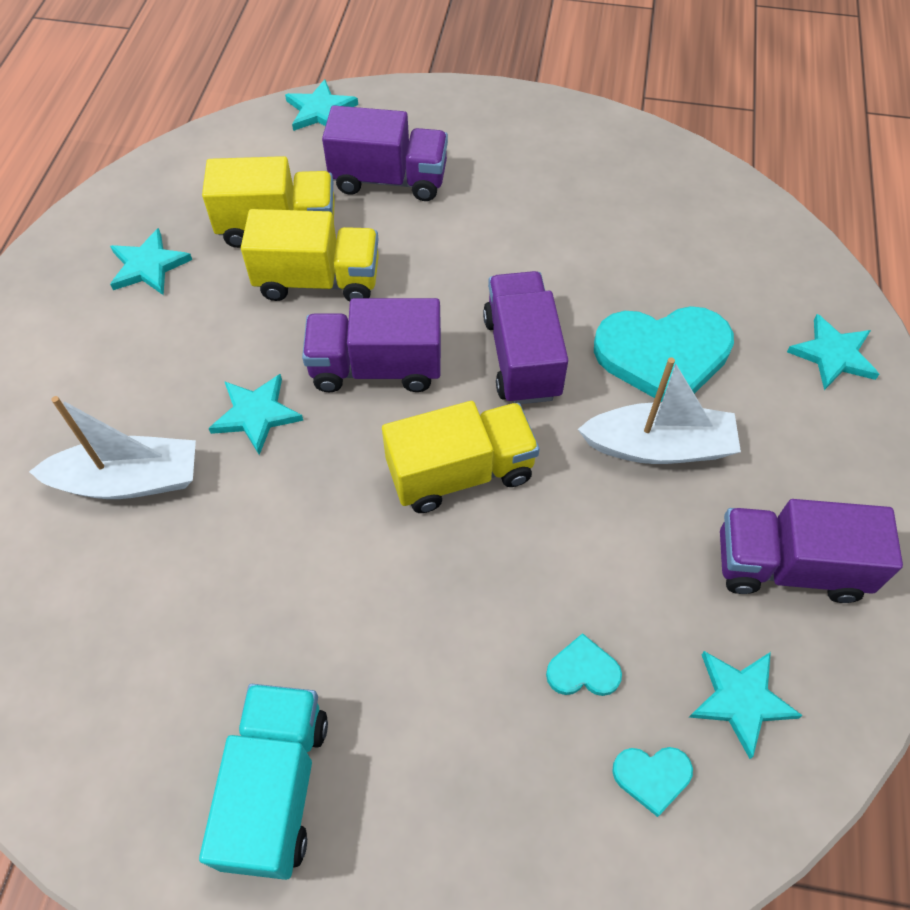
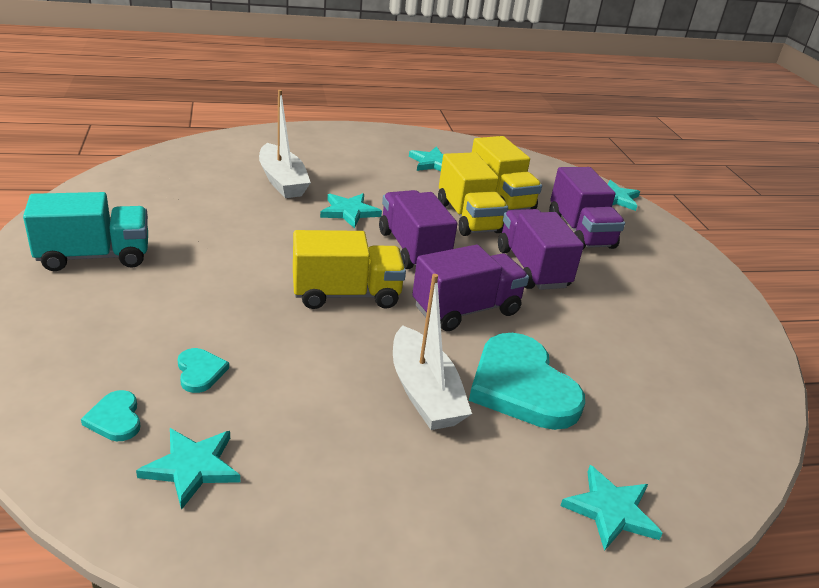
camera: 65 degrees right, 25 degrees down
yellow truck [382,401,540,513] -> yellow truck turned 60 degrees counterclockwise [293,230,406,309]
purple truck [720,499,903,603] -> purple truck moved to [498,209,584,290]

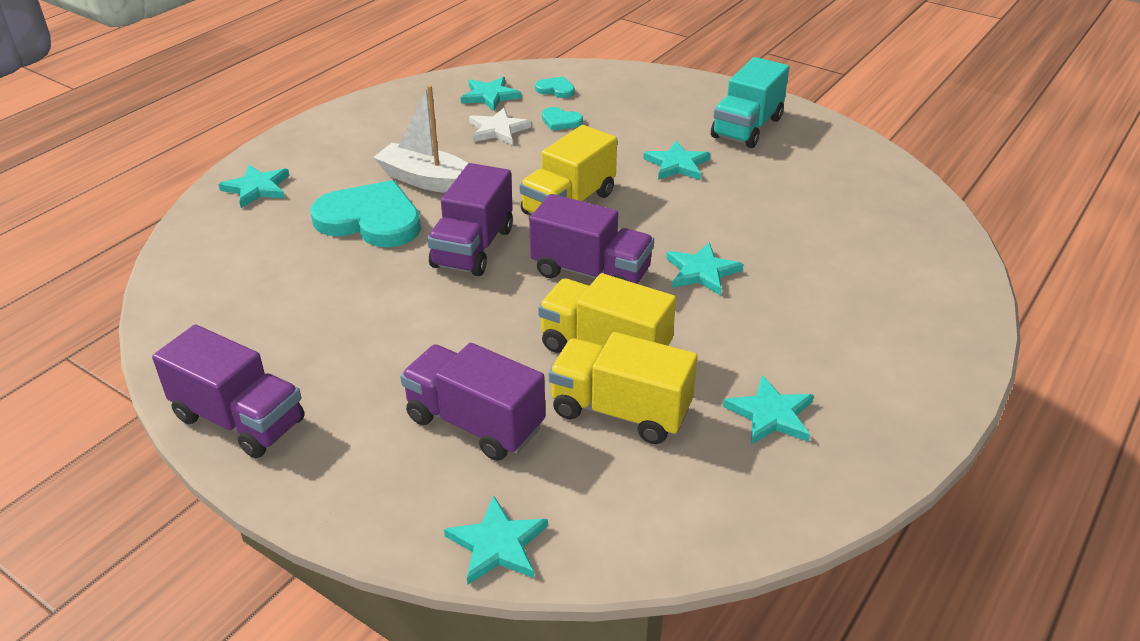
camera: 140 degrees right, 5 degrees up
white boat [259,90,311,198] -> none
purple truck [498,209,584,290] -> purple truck moved to [152,324,304,458]
none -> white star [469,108,531,145]
none -> turquoise star [643,141,711,180]

